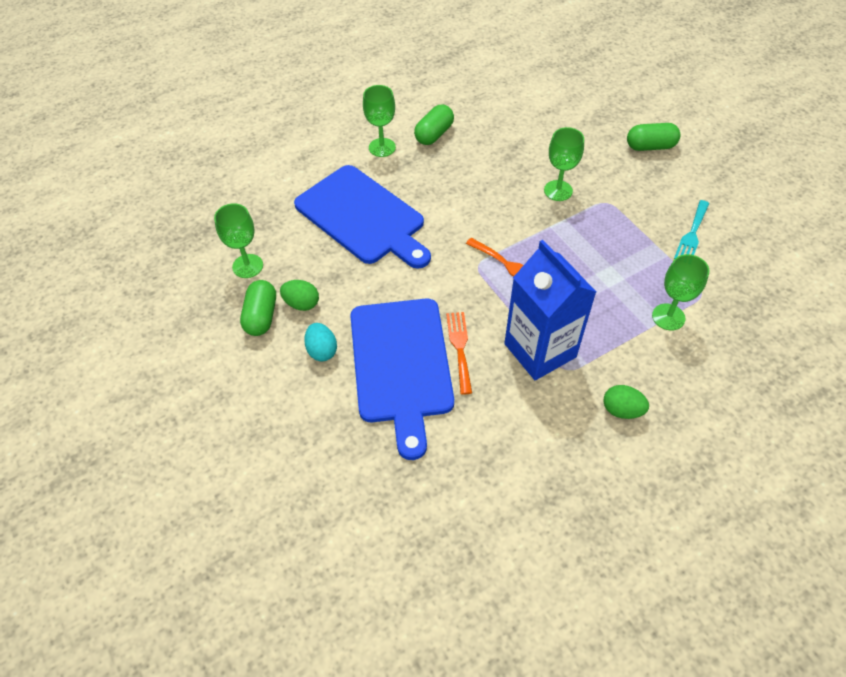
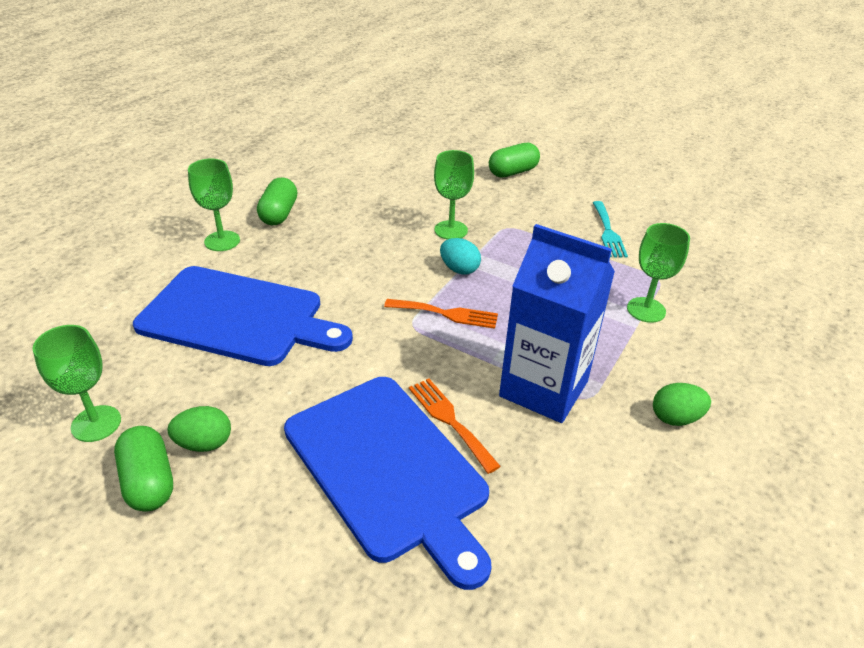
camera: 30 degrees left, 15 degrees down
turquoise egg [304,323,337,361] -> turquoise egg moved to [440,238,481,275]

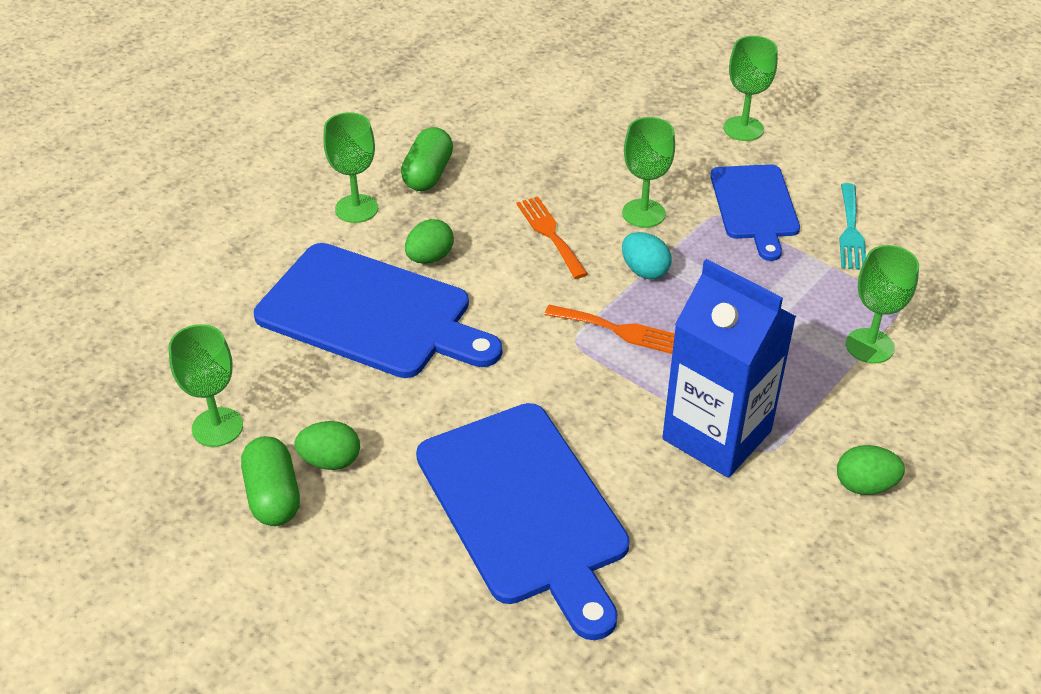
camera: 10 degrees right, 5 degrees up
orange fork [409,379,501,474] -> orange fork moved to [516,197,588,279]
green capsule [489,142,540,178] -> green goblet [724,36,778,141]
none -> green egg [405,219,454,264]
none -> blue cutting board [710,164,800,261]

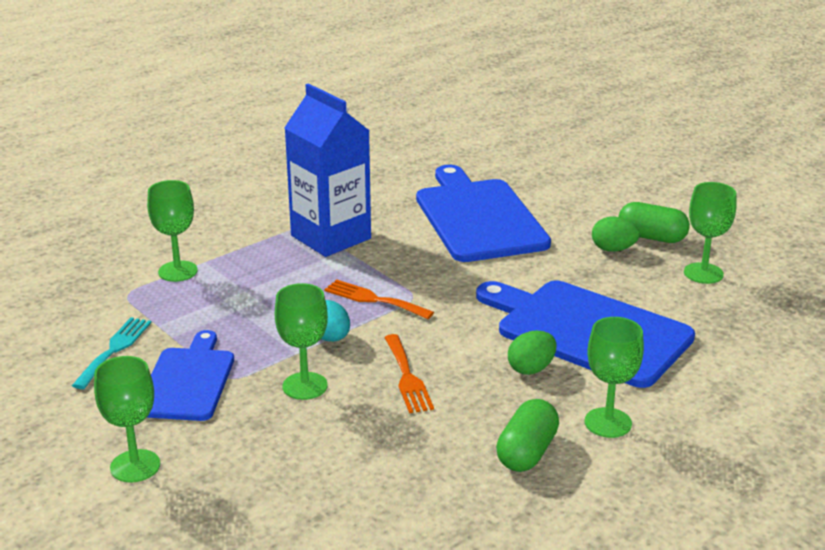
camera: 170 degrees left, 15 degrees down
green capsule [241,436,300,526] -> green capsule turned 60 degrees counterclockwise [618,202,690,243]
green egg [837,445,905,495] -> none

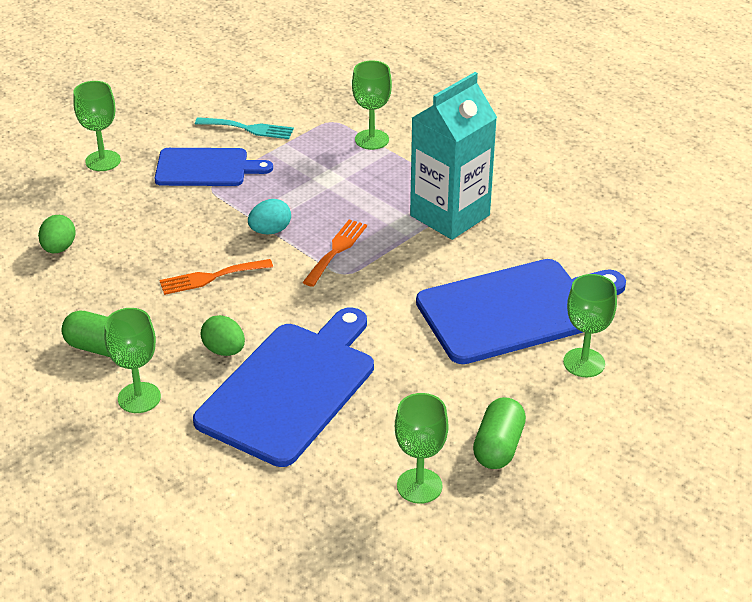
camera: 85 degrees right, 10 degrees up
green goblet [275,283,328,400] -> green goblet moved to [563,274,617,377]
blue carton [284,83,371,257] -> turquoise carton [410,72,497,240]
green egg [592,217,640,252] -> green egg moved to [38,215,76,253]

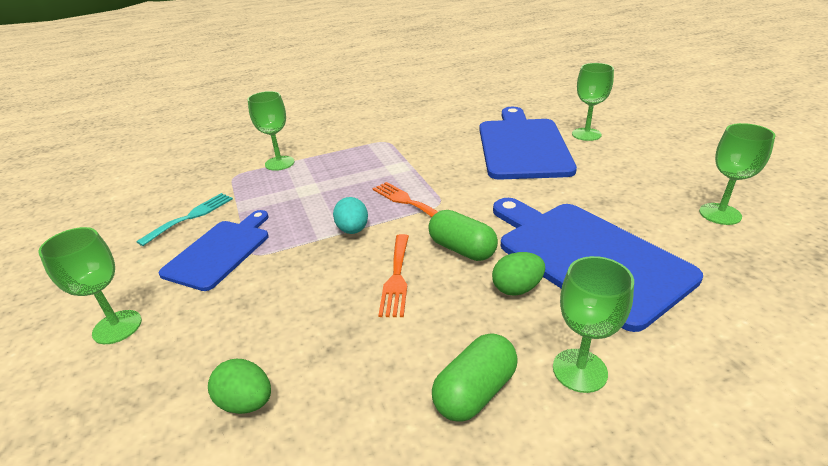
camera: 65 degrees left, 5 degrees down
turquoise carton [410,72,497,240] -> none
green capsule [473,397,526,469] -> green capsule moved to [428,210,498,261]

